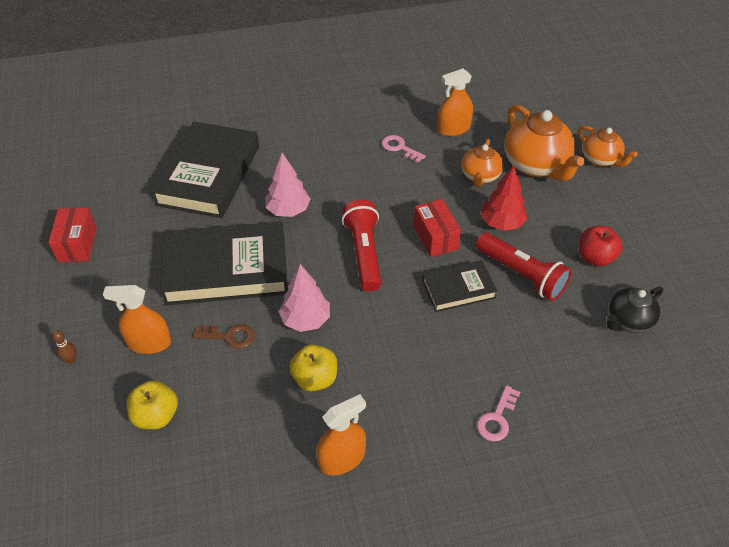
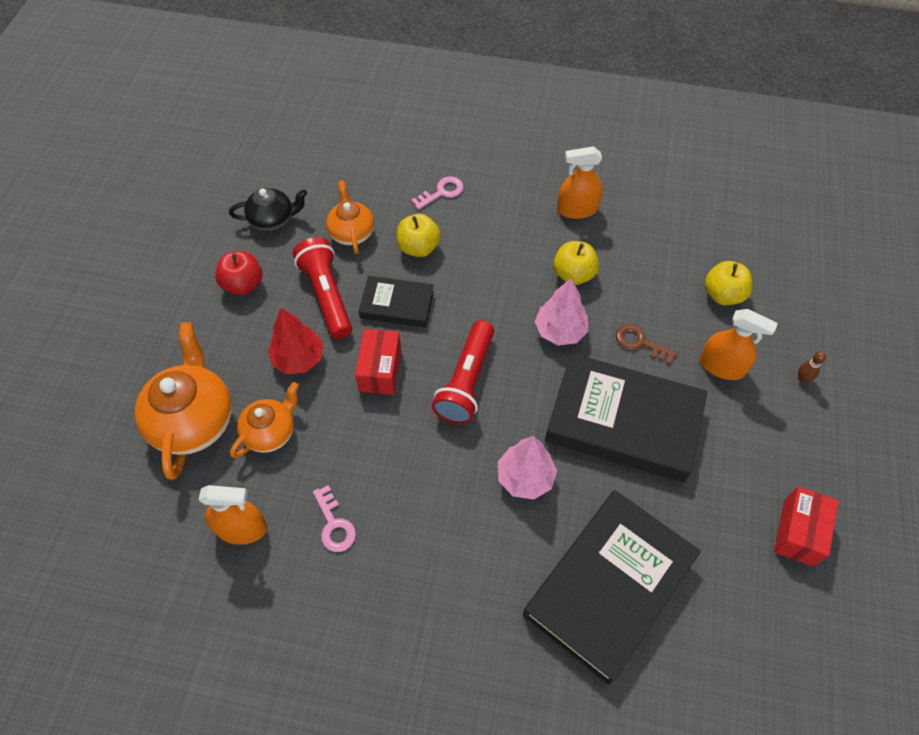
camera: 155 degrees left, 10 degrees up
orange teapot [578,126,637,167] -> orange teapot moved to [326,180,374,254]
none -> yellow apple [397,214,441,257]

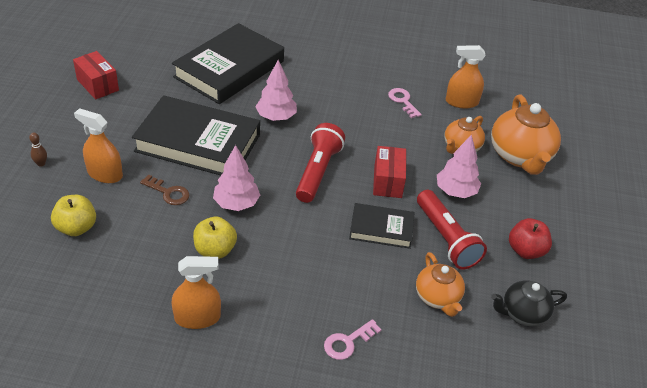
camera: 175 degrees right, 15 degrees down
red tree [268,308,323,374] -> pink tree [437,134,481,198]
yellow apple [397,214,441,257] -> none
red box [774,487,839,567] -> red box turned 60 degrees counterclockwise [73,51,119,100]

